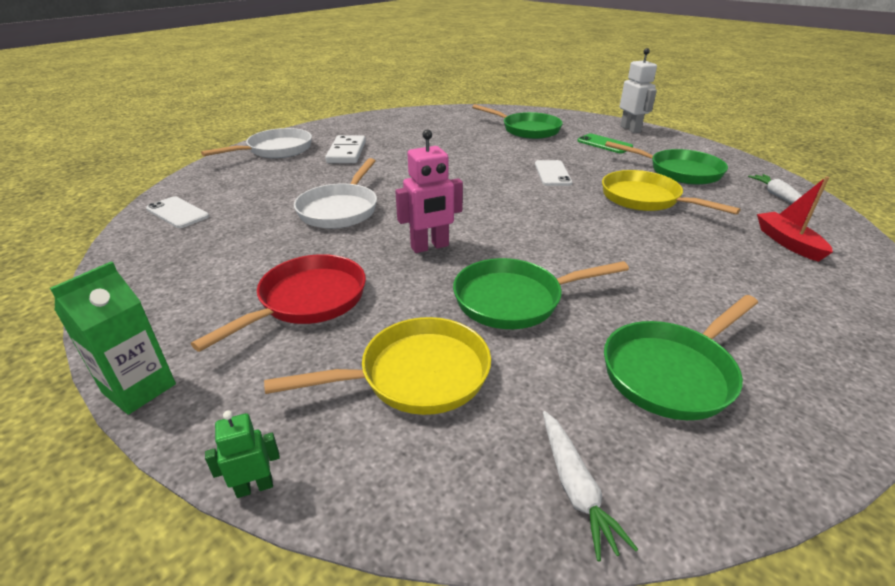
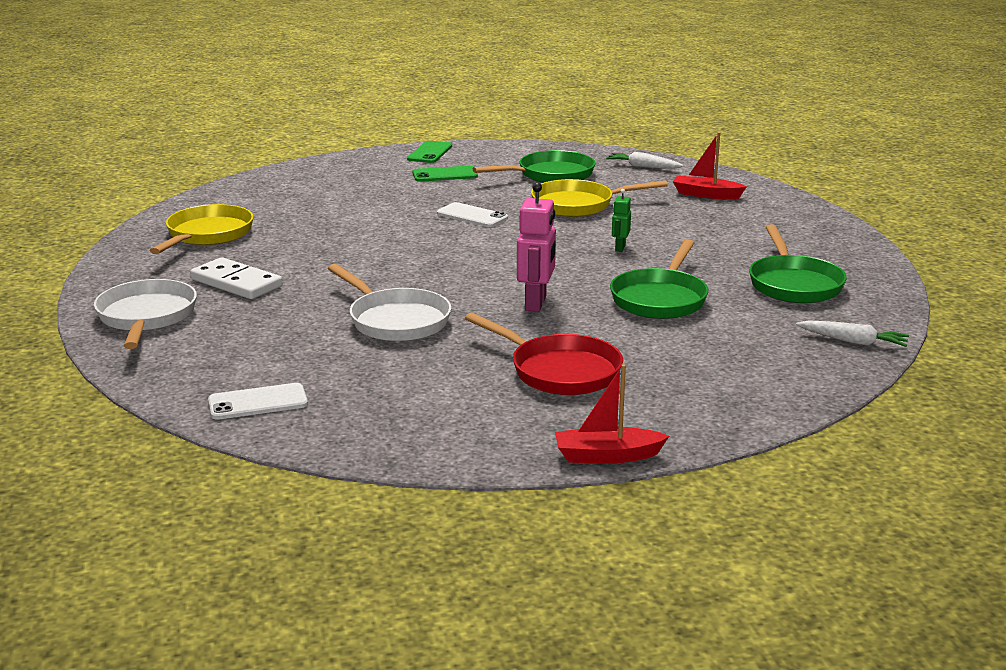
camera: 55 degrees left, 10 degrees down
green carton [50,261,176,415] -> red boat [555,364,669,464]
red pan [191,254,366,352] -> red pan turned 150 degrees clockwise [465,313,623,395]
green robot [205,410,280,498] -> green robot moved to [612,189,631,252]
yellow pan [264,317,491,415] -> yellow pan moved to [150,204,254,254]
green pan [472,104,563,139] -> none
white robot [620,48,657,133] -> green phone [407,141,452,163]

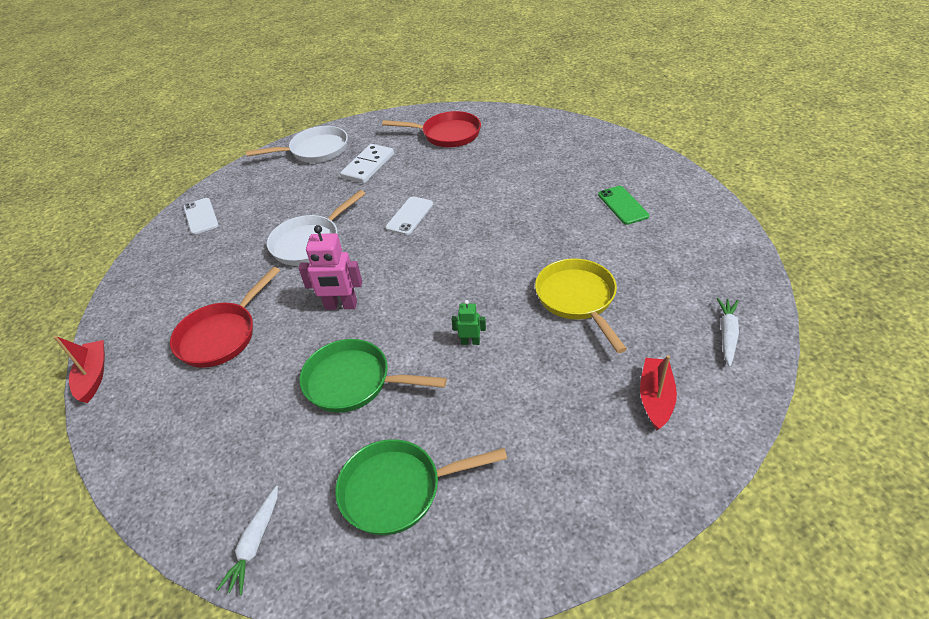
camera: 85 degrees right, 20 degrees up
yellow pan [150,204,254,254] -> red pan [382,111,481,147]
green phone [407,141,452,163] -> none
white phone [437,202,508,227] -> white phone moved to [385,196,433,235]
green pan [473,150,596,183] -> none

